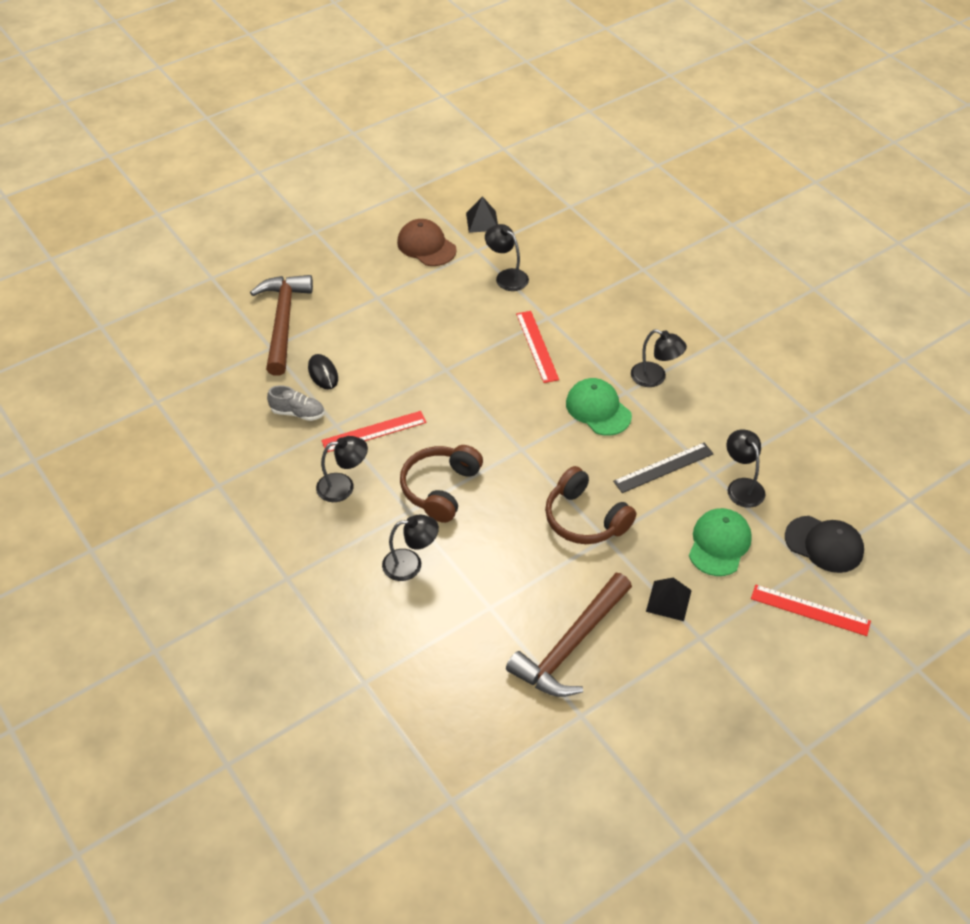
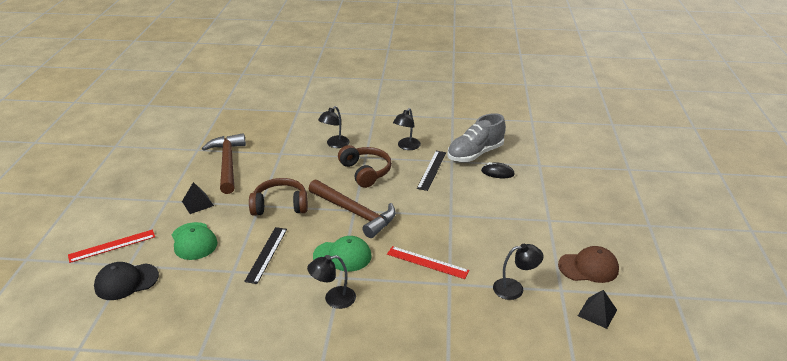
camera: 130 degrees right, 15 degrees down
brown hammer [250,275,313,376] -> brown hammer moved to [309,179,396,238]
grey shoe [267,385,324,421] -> grey shoe [447,113,506,162], size x1.86
red ruler [321,411,427,452] -> black ruler [417,151,446,191]
black lamp [726,429,766,508] -> none

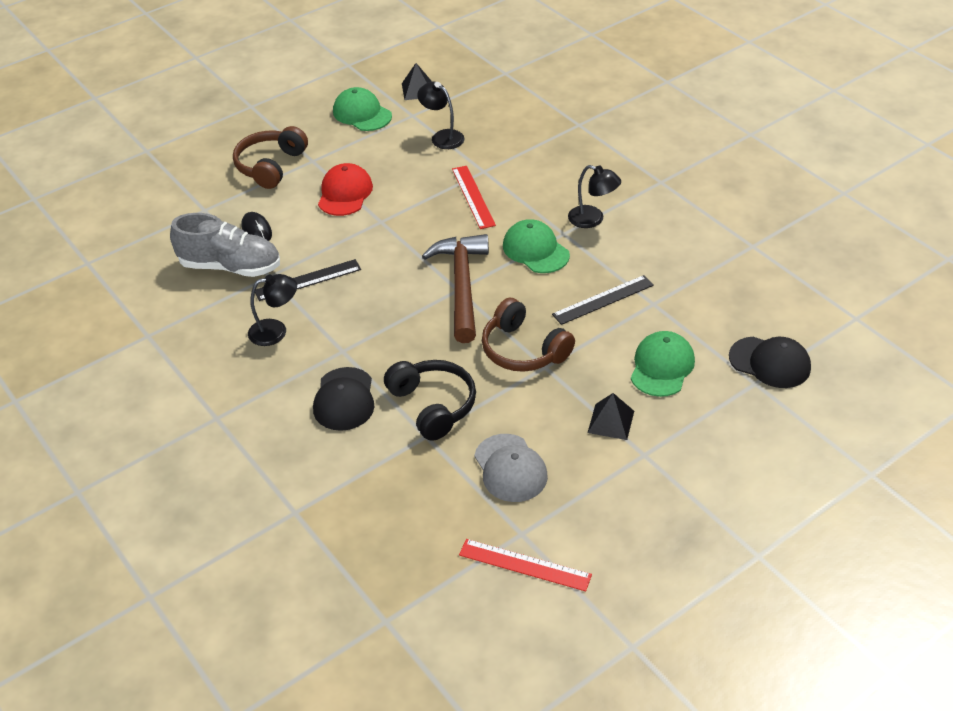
camera: 130 degrees left, 10 degrees up
red ruler [68,230,155,263] -> red ruler moved to [459,539,592,592]
brown hammer [202,133,246,194] -> grey cap [474,434,548,502]
black lamp [318,106,350,148] -> black cap [313,367,374,431]
brown headphones [338,145,392,188] -> brown headphones moved to [233,126,308,189]
brown cap [558,246,619,283] -> green cap [333,87,392,131]
none -> red cap [318,163,373,216]
none -> black headphones [384,360,476,441]

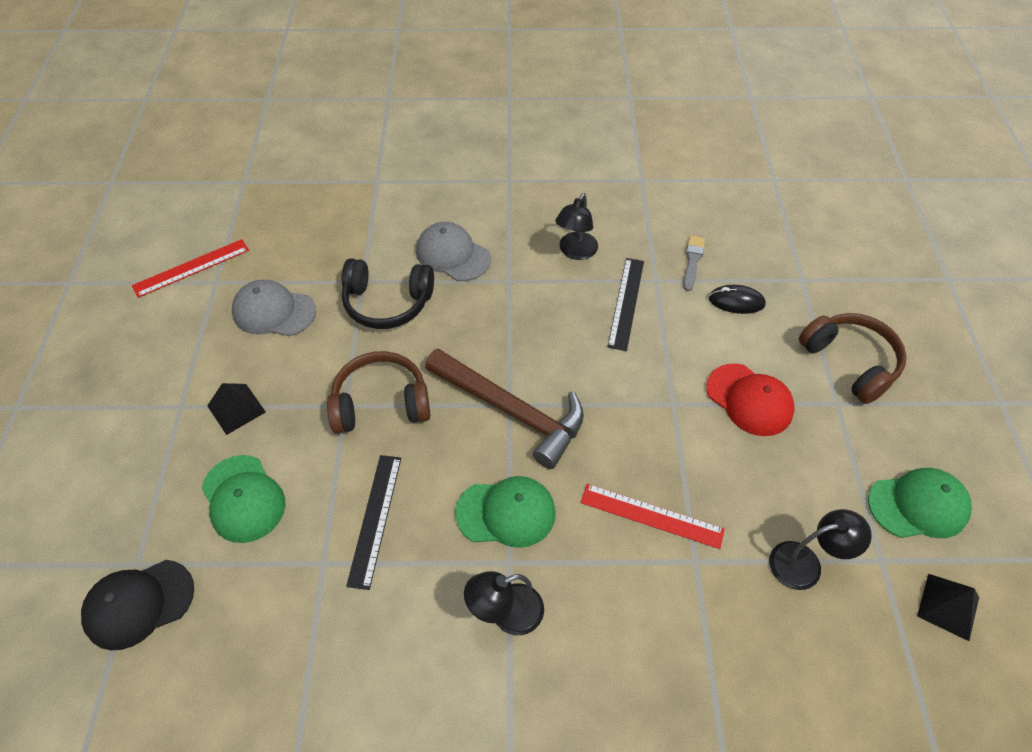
camera: 125 degrees right, 10 degrees up
grey shoe [170,213,280,277] -> grey brush [683,235,705,291]
black cap [313,367,374,431] -> grey cap [416,222,491,281]

